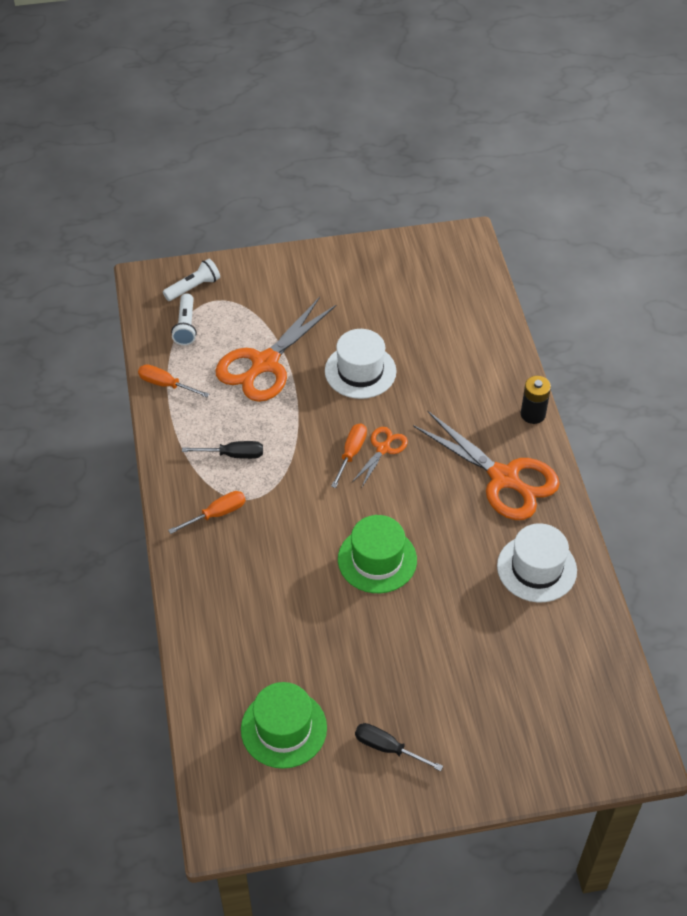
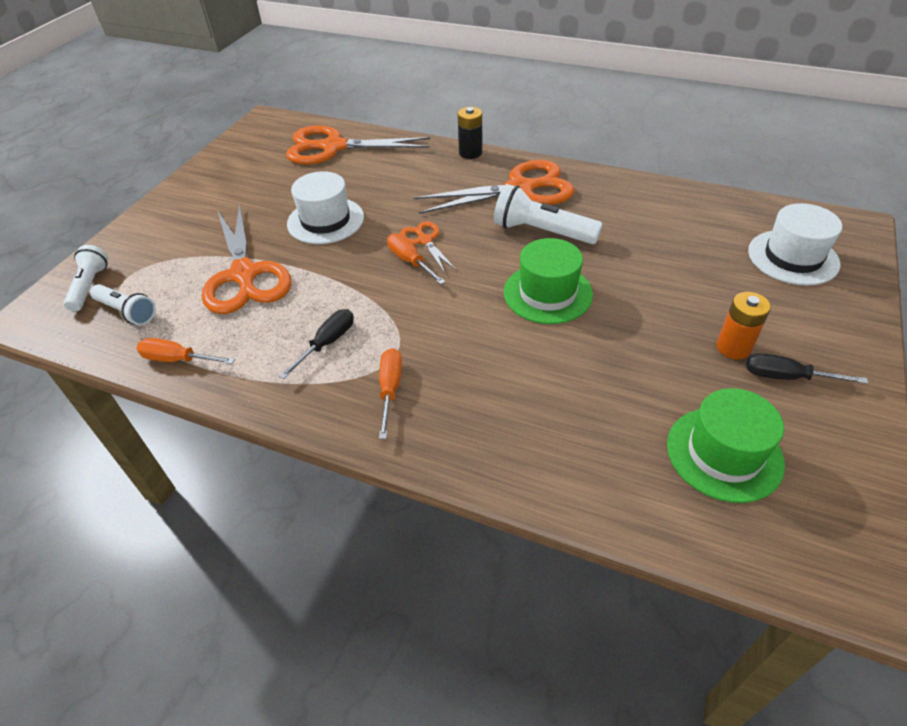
camera: 55 degrees left, 5 degrees down
orange screwdriver [138,364,209,397] -> orange screwdriver turned 45 degrees clockwise [136,338,235,364]
black screwdriver [355,723,443,771] -> black screwdriver turned 45 degrees clockwise [746,353,868,384]
white hat [497,523,577,602] -> white hat moved to [748,203,842,286]
none -> orange scissors [286,125,431,164]
none -> white flashlight [494,184,603,244]
none -> orange battery [716,292,771,359]

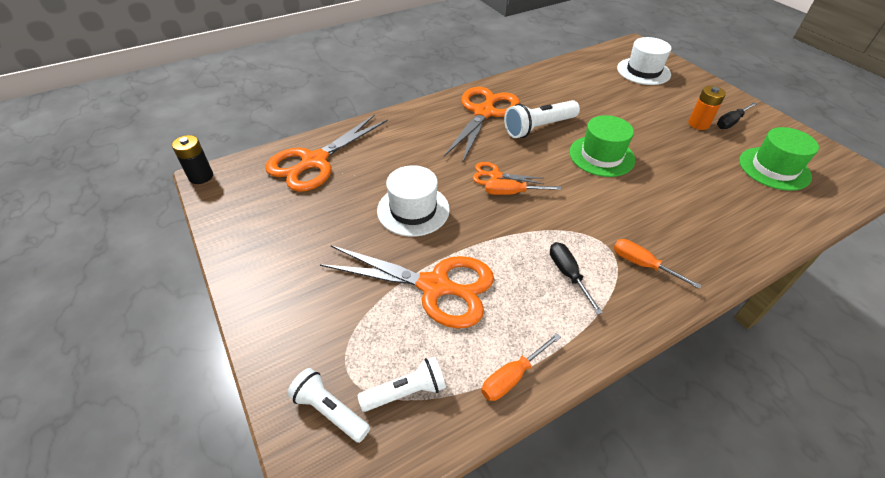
camera: 55 degrees left, 0 degrees up
black battery [458,107,482,159] -> black battery moved to [172,135,213,184]

